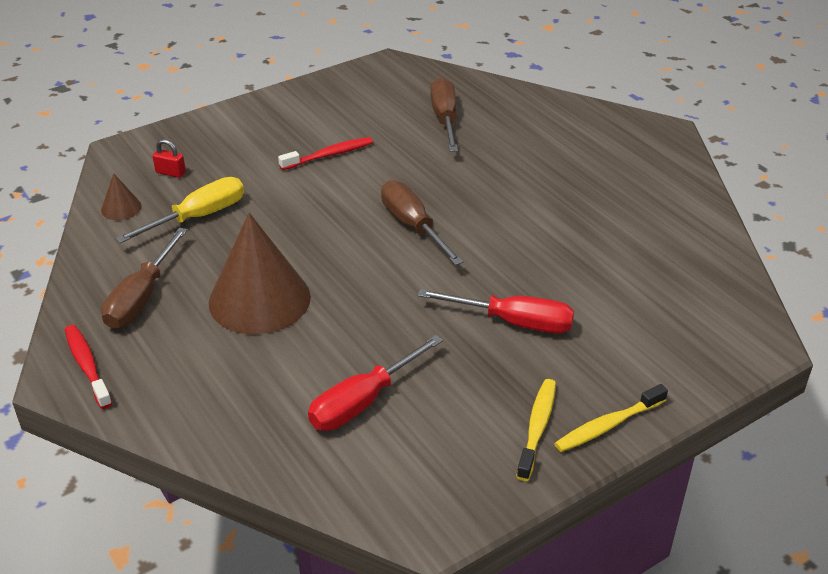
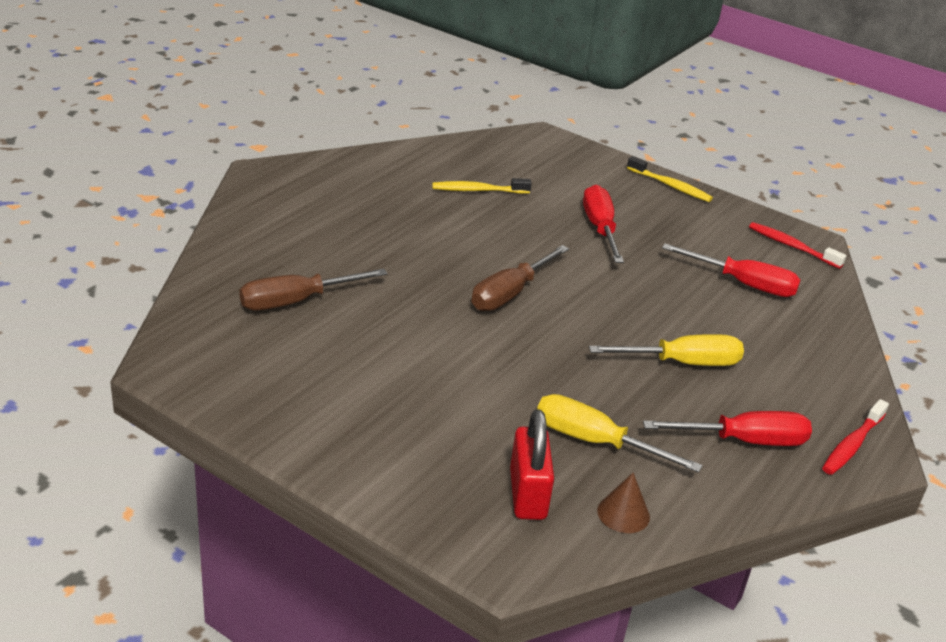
camera: 115 degrees left, 5 degrees down
brown screwdriver [101,228,188,329] -> red screwdriver [643,411,812,446]
red padlock [152,139,186,178] -> red padlock [510,409,554,520], size x1.89
brown cone [209,213,311,334] -> yellow screwdriver [589,334,744,366]
red toothbrush [278,137,373,170] -> red toothbrush moved to [749,222,846,269]
yellow toothbrush [516,379,556,481] -> yellow toothbrush moved to [432,178,532,194]

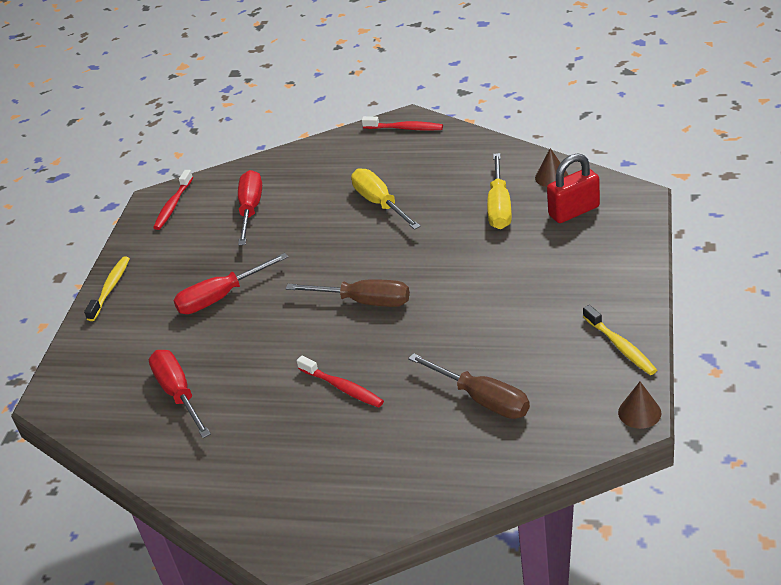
camera: 105 degrees left, 5 degrees up
yellow toothbrush [432,178,532,194] -> yellow toothbrush moved to [583,305,657,375]
red screwdriver [643,411,812,446] -> red screwdriver moved to [149,350,211,438]
none -> red toothbrush [297,356,384,408]
none -> brown cone [618,382,662,429]

